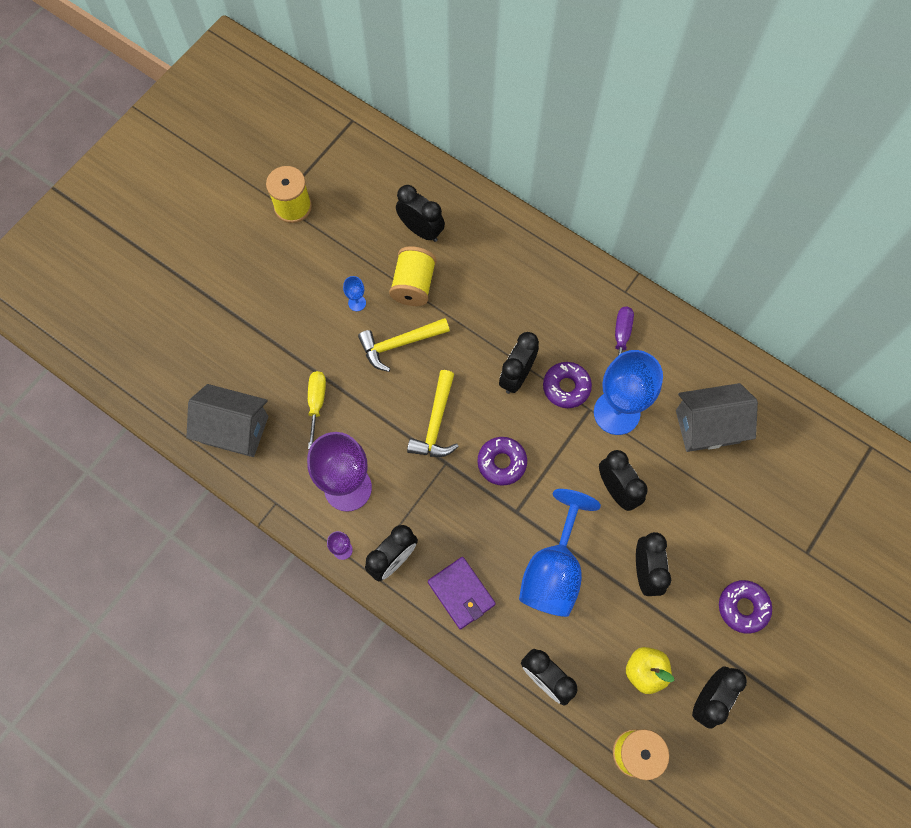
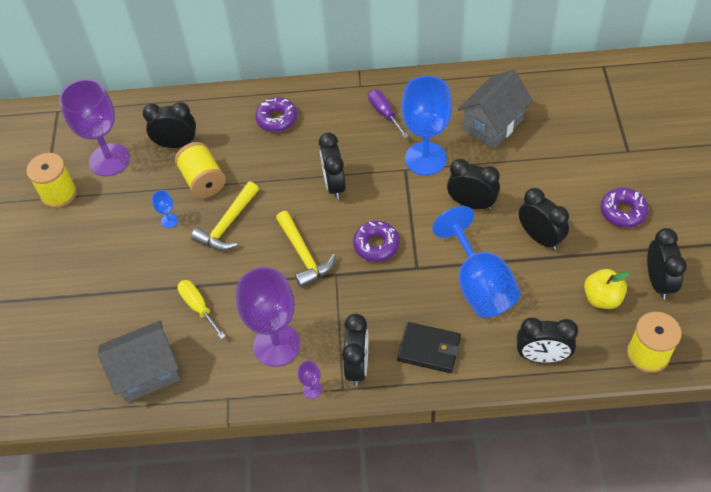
camera: 35 degrees left, 15 degrees down
purple wallet [428,557,496,629] -> black wallet [397,322,461,373]
purple donut [543,362,592,408] -> purple donut moved to [255,97,297,132]
none -> purple goblet [59,79,130,176]

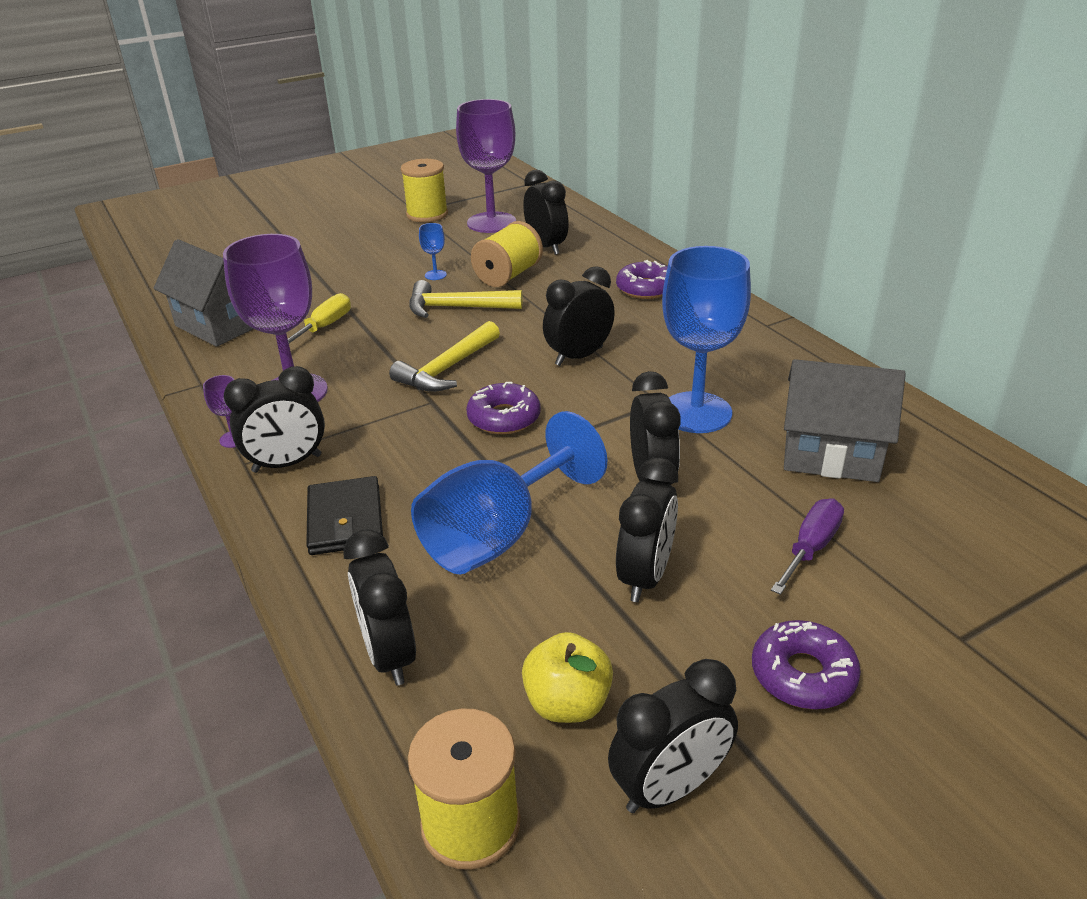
camera: 60 degrees right, 20 degrees down
purple screwdriver [368,89,409,138] -> purple screwdriver moved to [771,498,844,595]

